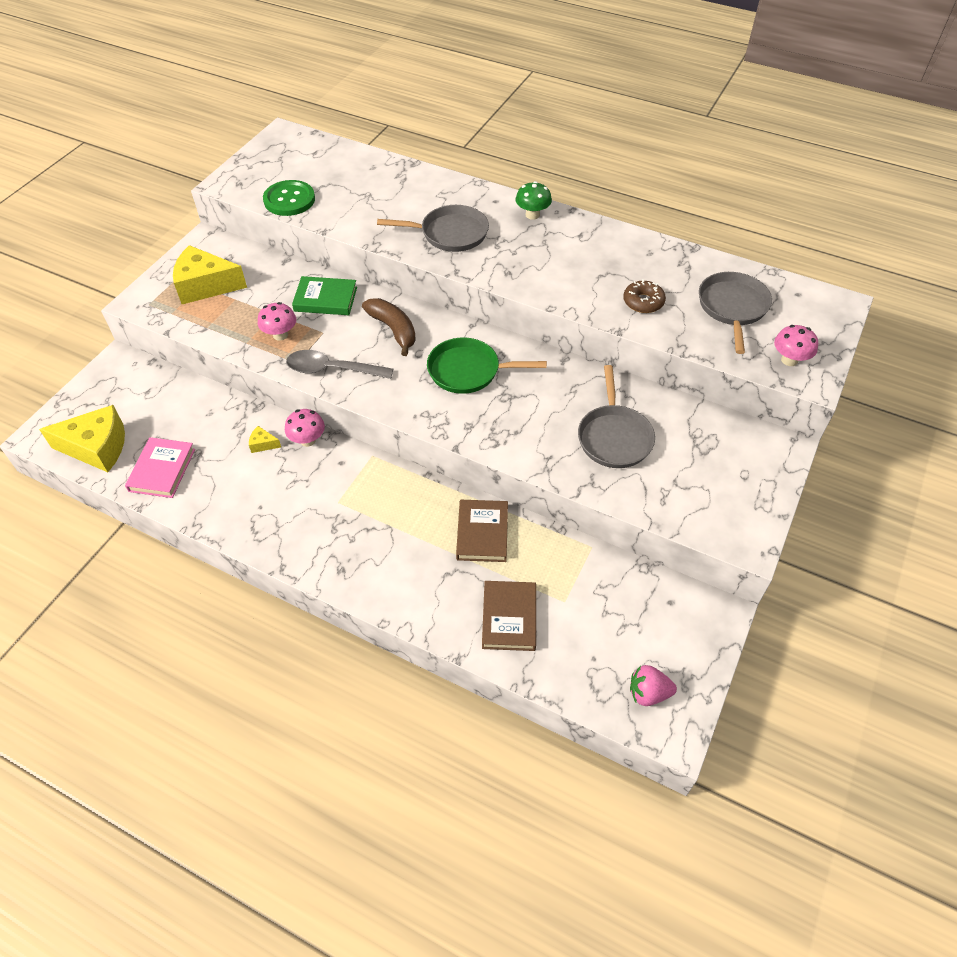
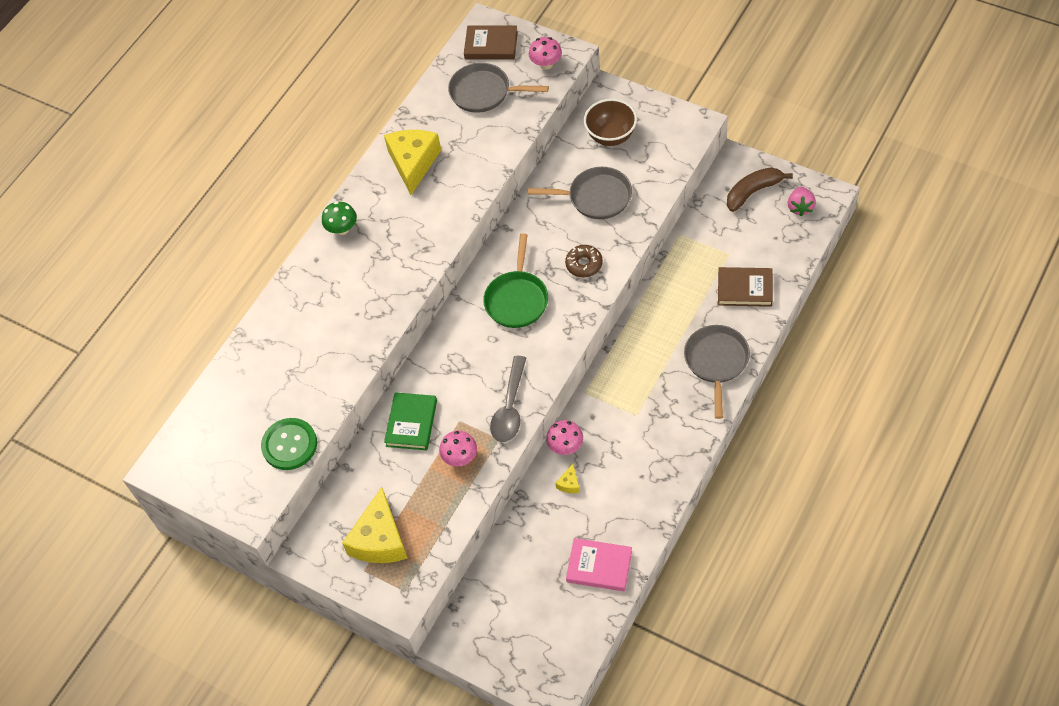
camera: 80 degrees left, 5 degrees up
yellow cheese [39,405,125,472] -> yellow cheese moved to [384,130,441,195]
brown banana [362,298,416,356] -> brown banana moved to [727,167,793,212]
grey pan [377,205,489,252] -> grey pan moved to [684,325,750,419]
brown book [456,500,508,562] -> brown book moved to [464,25,518,60]
brown donut [623,279,666,313] -> brown donut moved to [565,245,603,277]
none -> brown bowl [584,99,637,146]

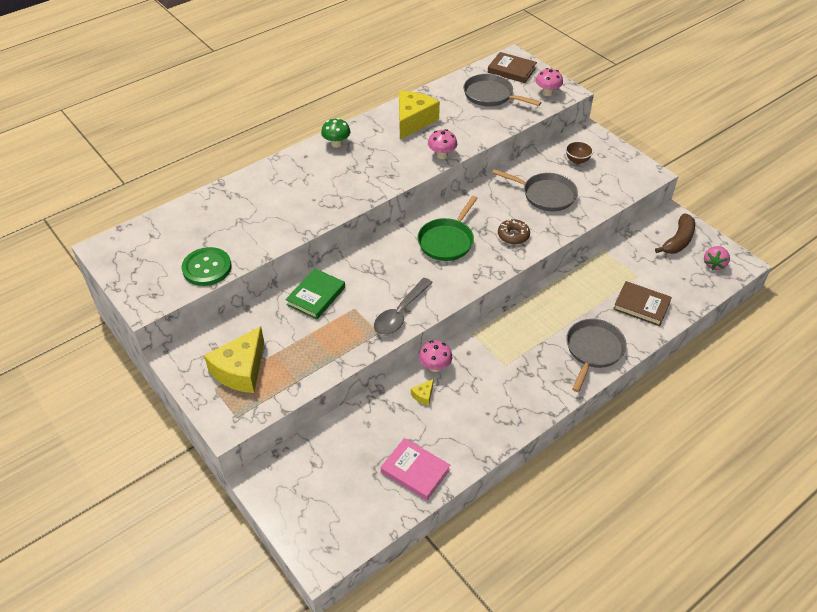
camera: 15 degrees right, 10 degrees down
pink mushroom [439,431,477,467] -> pink mushroom moved to [428,129,457,159]
brown bowl [584,99,637,146] -> brown bowl [566,141,594,164], size x0.62
brown banana [727,167,793,212] -> brown banana turned 135 degrees clockwise [655,214,695,254]

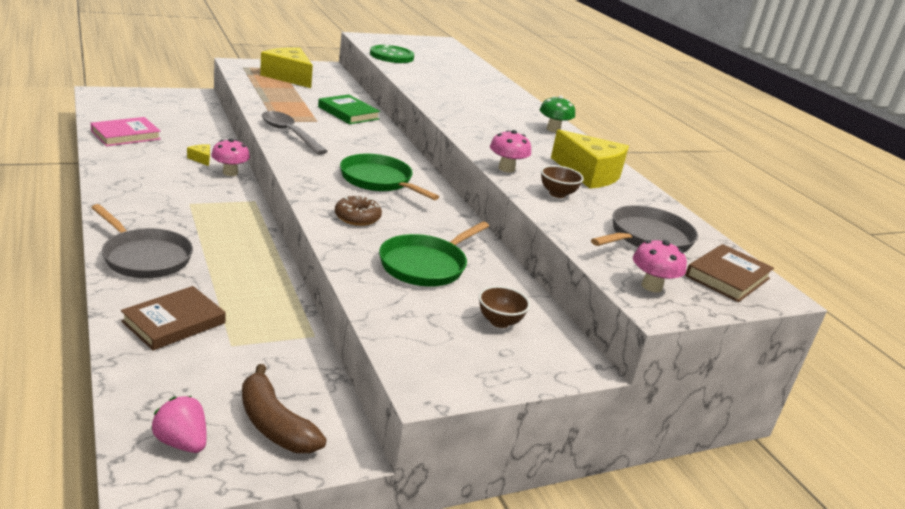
camera: 100 degrees right, 20 degrees down
grey pan [492,169,578,211] -> green pan [379,221,489,287]
none -> brown bowl [541,165,584,198]

